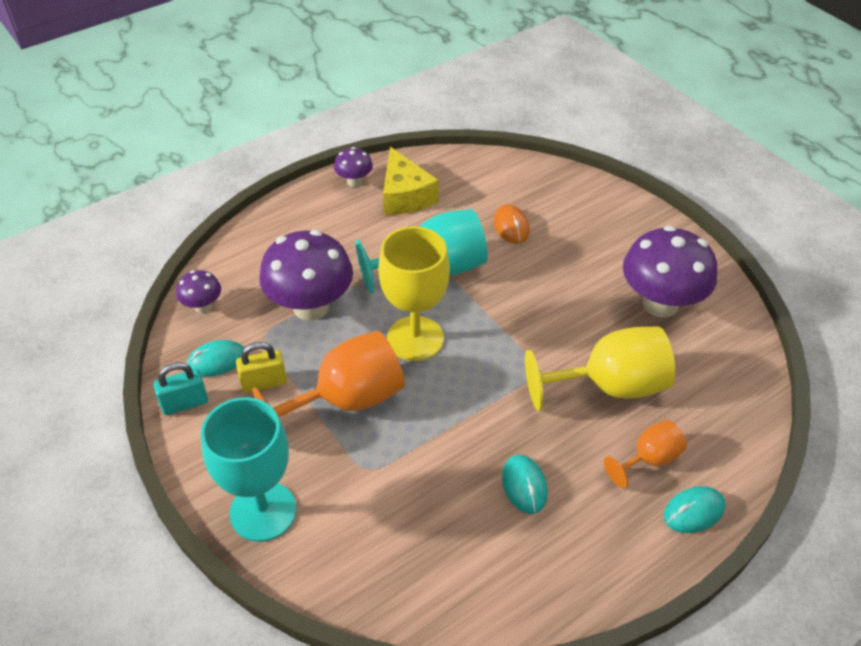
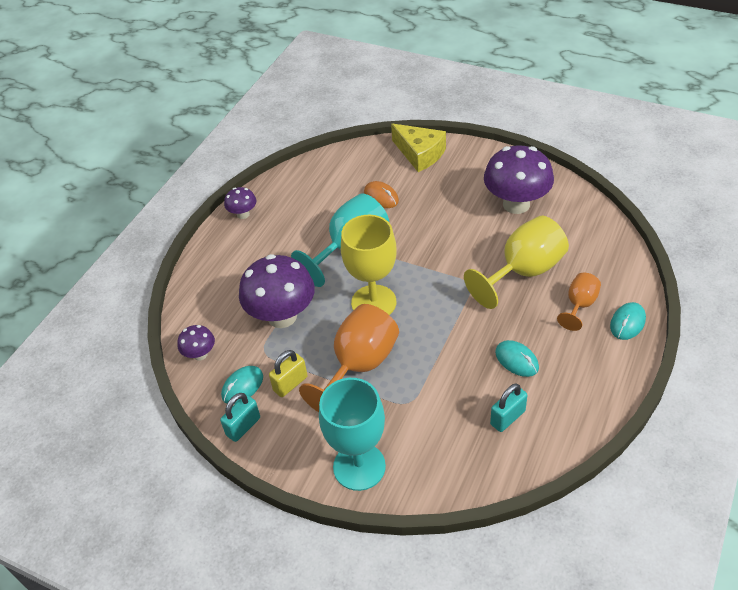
camera: 25 degrees left, 0 degrees up
yellow cheese [383,147,439,215] -> yellow cheese moved to [391,123,446,172]
none -> turquoise padlock [490,383,527,432]

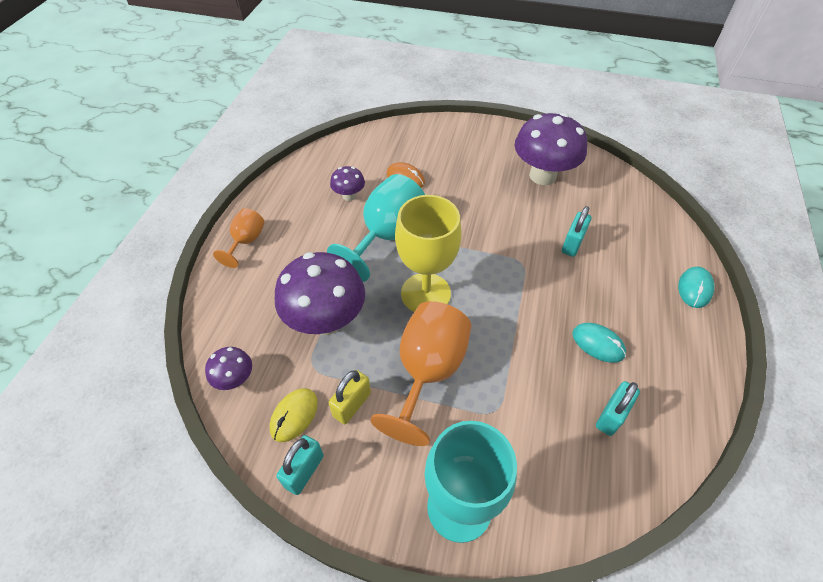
camera: 15 degrees left, 5 degrees up
turquoise mouse [221,366,263,404] -> yellow mouse [270,388,318,442]
purple mushroom [224,187,256,219] -> purple mushroom moved to [330,166,365,201]
yellow cheese [391,123,446,172] -> none
yellow goblet [464,216,569,309] -> turquoise padlock [562,206,591,257]
orange goblet [557,273,601,331] -> orange goblet moved to [213,208,265,268]

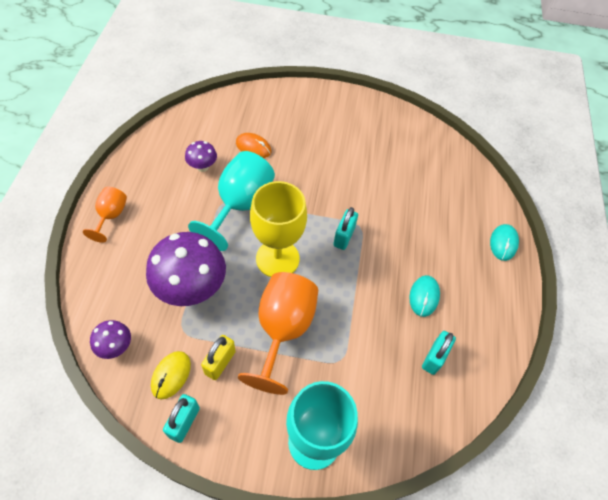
camera: 10 degrees left, 5 degrees up
purple mushroom [515,113,587,185] -> none
turquoise padlock [562,206,591,257] -> turquoise padlock moved to [333,207,358,250]
turquoise mouse [572,323,626,363] -> turquoise mouse turned 75 degrees clockwise [409,275,440,317]

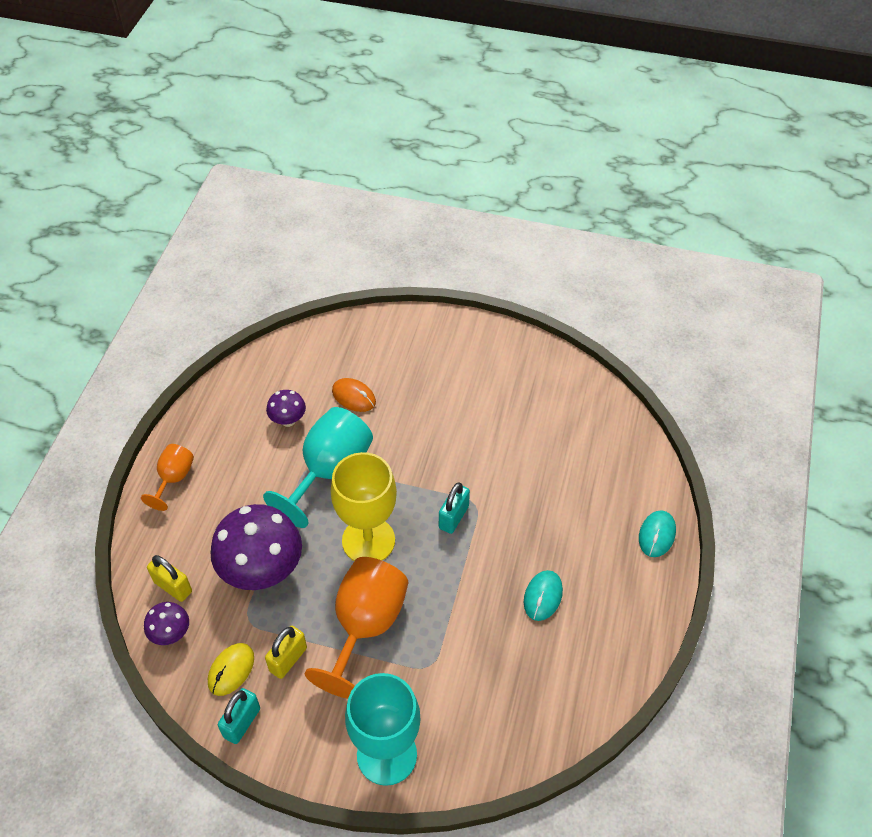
camera: 10 degrees right, 5 degrees down
turquoise padlock [422,331,456,375] -> none
none -> yellow padlock [147,555,192,602]

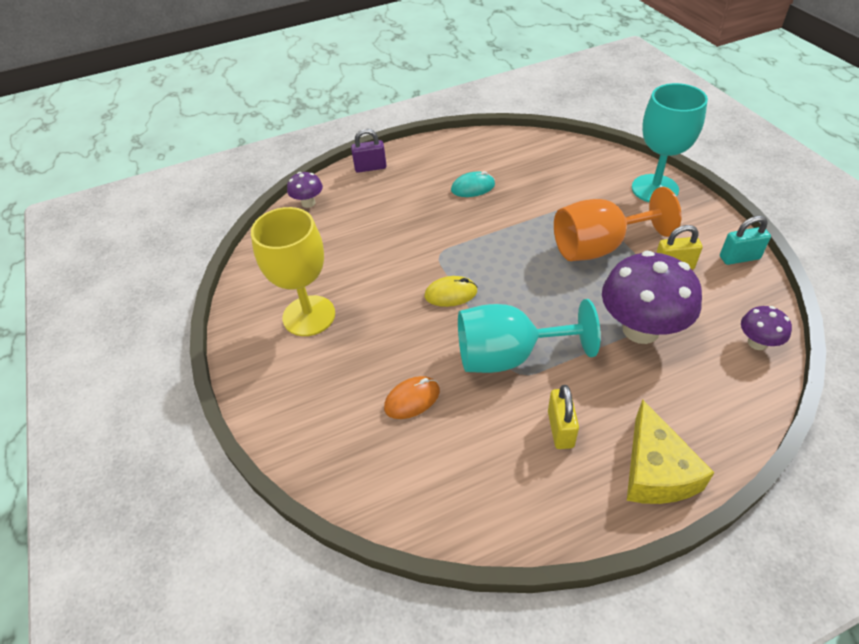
camera: 125 degrees left, 5 degrees down
orange goblet [141,444,194,511] -> yellow cheese [627,399,714,504]
yellow padlock [147,555,192,602] -> yellow padlock moved to [548,385,579,449]
yellow mouse [208,643,254,696] -> yellow mouse moved to [425,276,477,307]
purple mushroom [266,390,306,427] -> purple mushroom moved to [287,172,323,208]
yellow goblet [331,452,397,561] -> yellow goblet moved to [251,207,335,336]
orange mouse [332,378,376,412] -> orange mouse turned 60 degrees clockwise [384,376,440,419]
turquoise padlock [439,482,470,534] -> none
turquoise mouse [639,510,676,557] -> purple padlock [351,129,387,173]

